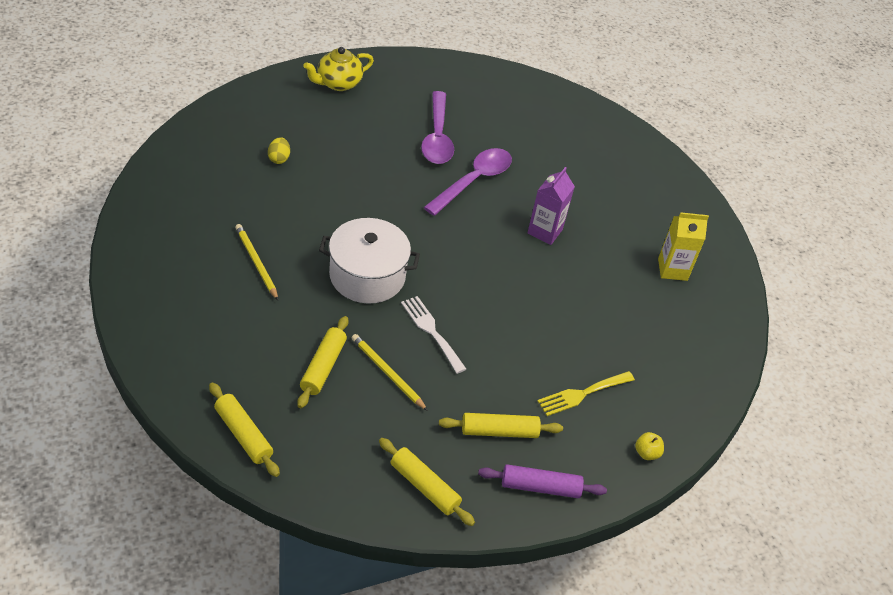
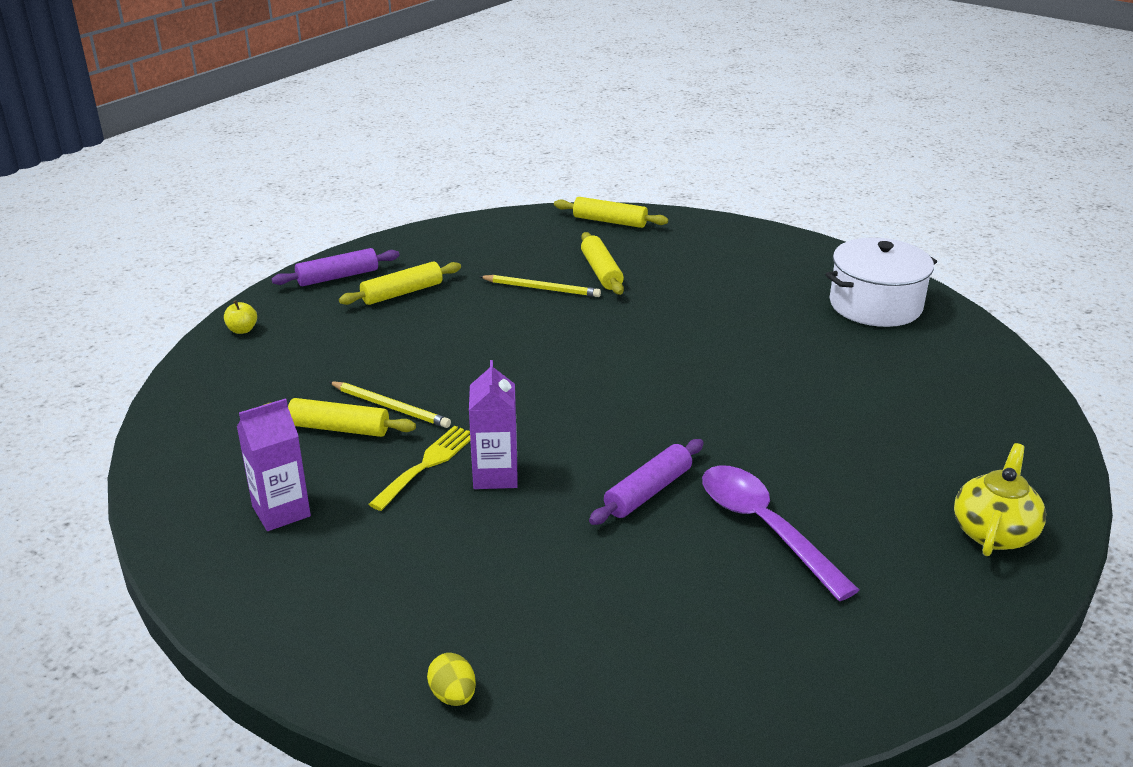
camera: 155 degrees right, 15 degrees down
yellow pencil [235,224,278,300] -> yellow pencil moved to [329,381,451,428]
yellow egg [268,137,290,164] -> yellow egg moved to [427,653,476,706]
white pot [319,218,420,304] -> white pot moved to [825,238,937,327]
yellow rolling pin [379,438,475,526] -> yellow rolling pin moved to [264,398,416,437]
white fork [401,296,466,374] -> none
purple spoon [424,148,512,216] -> purple rolling pin [589,439,704,525]
yellow fork [537,371,635,416] -> yellow fork moved to [368,426,470,511]
yellow carton [658,212,709,281] -> purple carton [237,398,311,531]

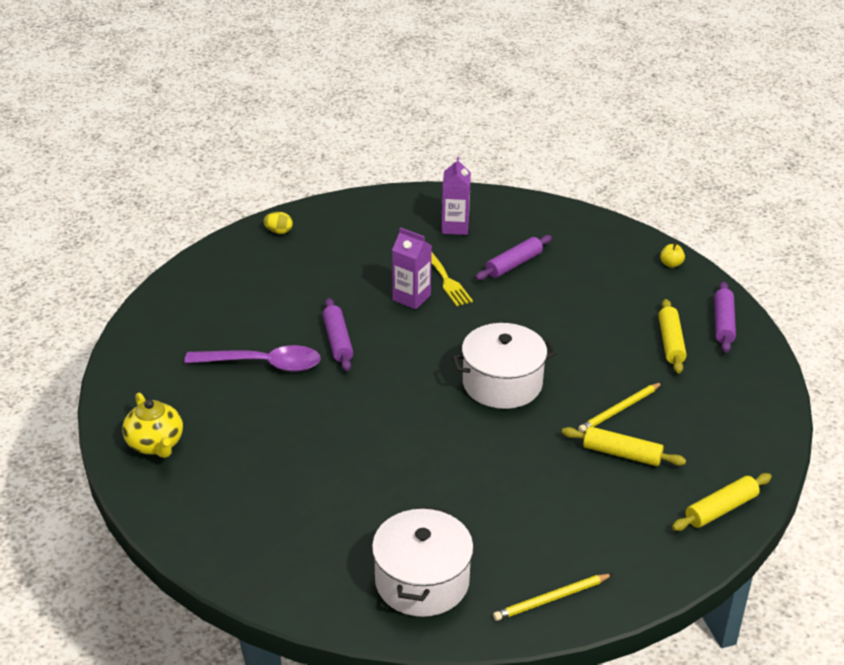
camera: 125 degrees right, 5 degrees up
yellow rolling pin [264,398,416,437] -> purple rolling pin [475,235,552,280]
yellow pencil [329,381,451,428] -> yellow pencil moved to [493,574,613,621]
none -> white pot [452,323,556,409]

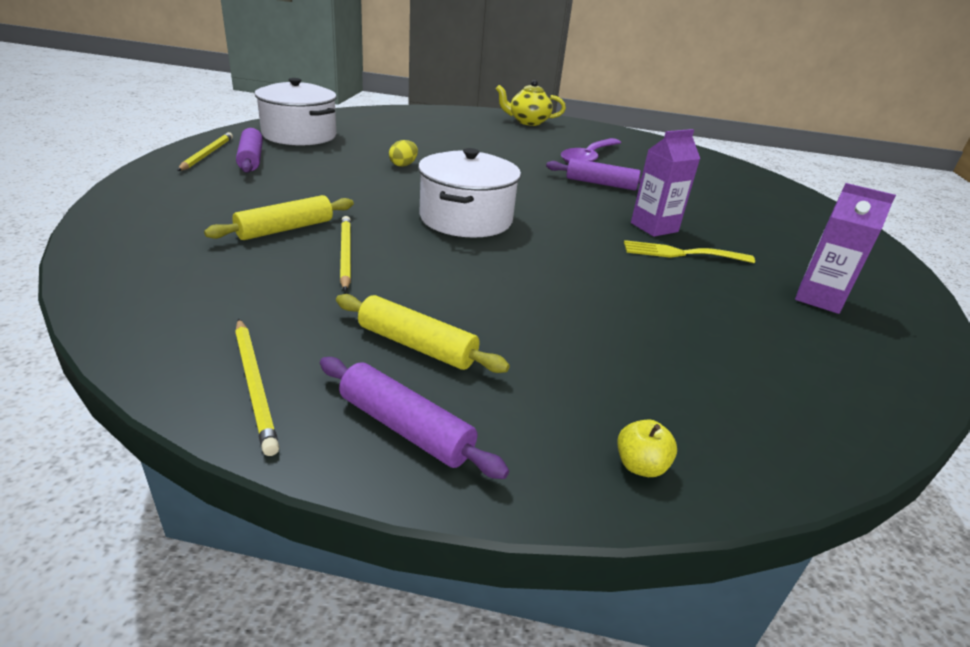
camera: 115 degrees right, 5 degrees down
yellow egg [264,212,293,234] -> yellow egg moved to [389,140,418,167]
purple rolling pin [475,235,552,280] -> purple rolling pin moved to [236,128,263,173]
yellow rolling pin [672,473,772,531] -> none
none -> yellow pencil [235,319,279,456]

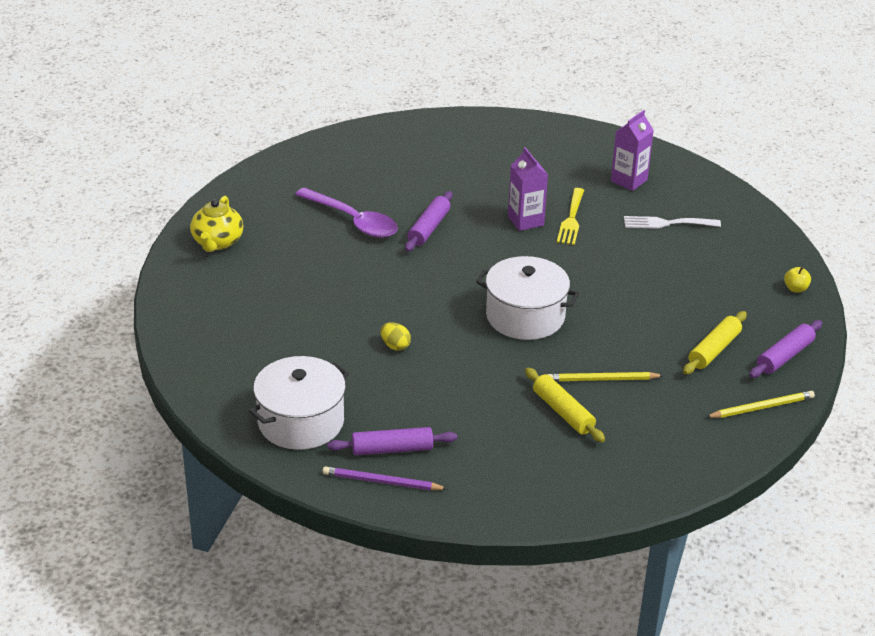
camera: 80 degrees left, 5 degrees up
yellow pencil [177,132,233,171] -> purple pencil [322,466,448,490]
none -> white fork [624,216,721,229]

